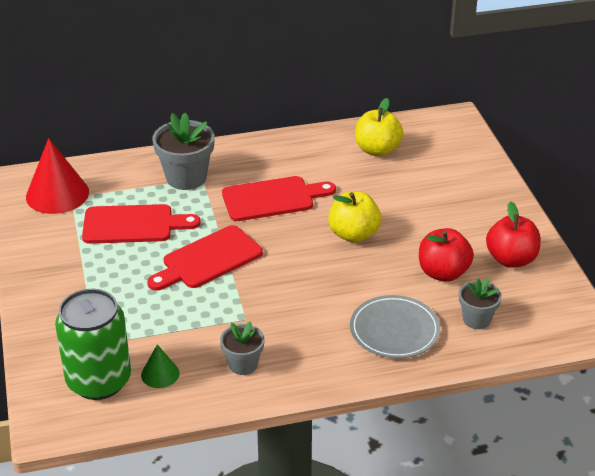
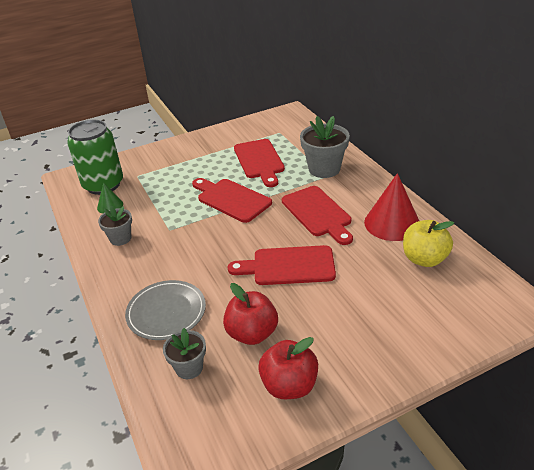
camera: 80 degrees right, 0 degrees up
red cone [26,138,89,214] -> red cone moved to [364,173,419,241]
yellow apple [328,191,381,243] -> red cutting board [228,245,336,285]

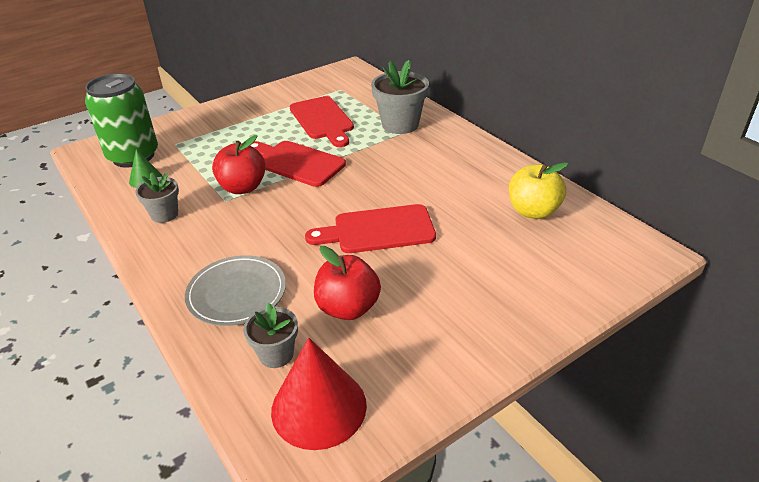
camera: 10 degrees left, 0 degrees up
red apple [258,337,318,399] -> red apple moved to [212,135,266,194]
red cutting board [282,186,353,245] -> none
red cone [364,173,419,241] -> red cone moved to [271,338,367,450]

